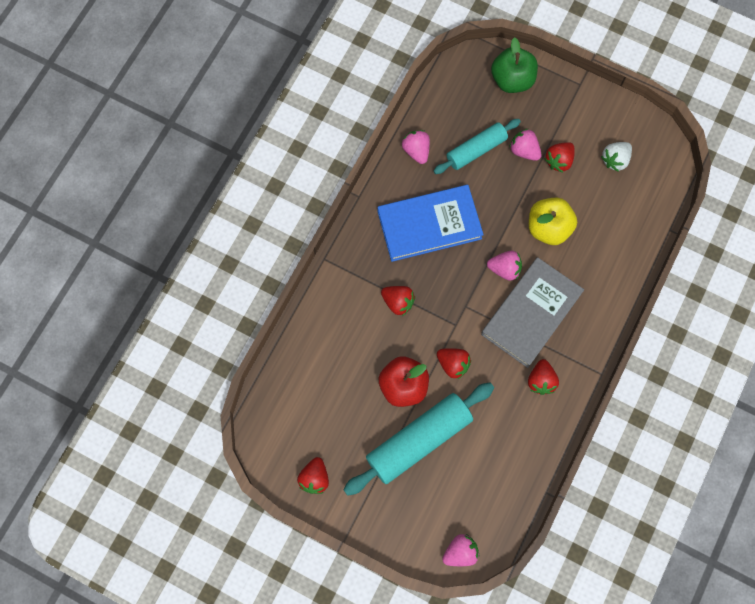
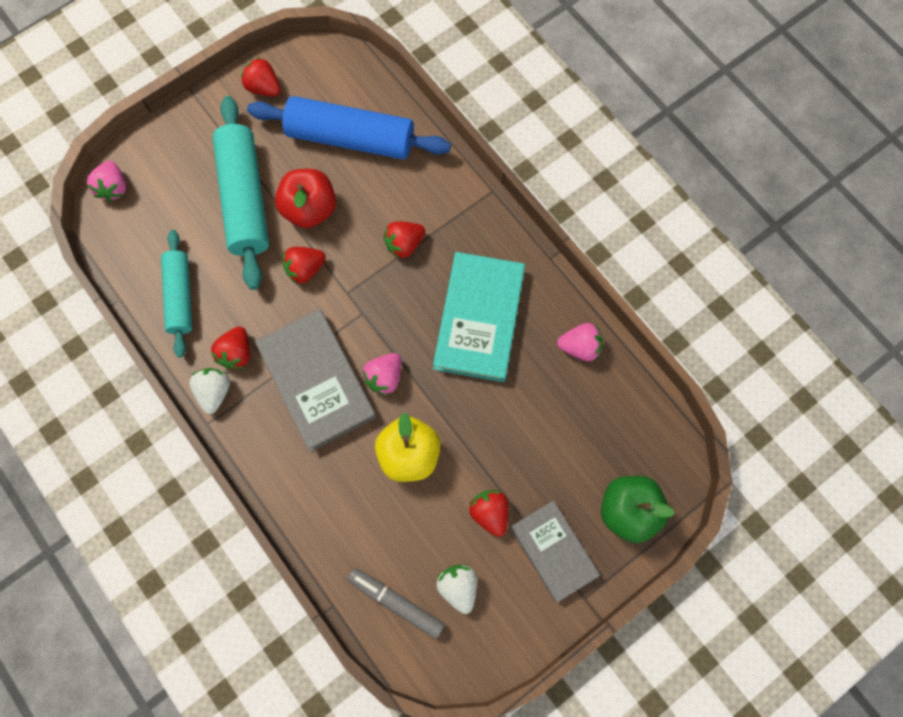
camera: 115 degrees right, 0 degrees up
blue book [378,185,484,262] -> turquoise book [433,252,525,382]
turquoise rolling pin [434,119,521,174] -> turquoise rolling pin moved to [161,230,192,357]
pink strawberry [509,129,541,161] -> none
red strawberry [528,359,559,395] -> red strawberry turned 105 degrees counterclockwise [211,326,250,369]
none -> white strawberry [189,368,230,414]
none -> blue rolling pin [247,96,451,160]
none -> grey marker [347,568,445,639]
none -> grey book [511,500,600,602]

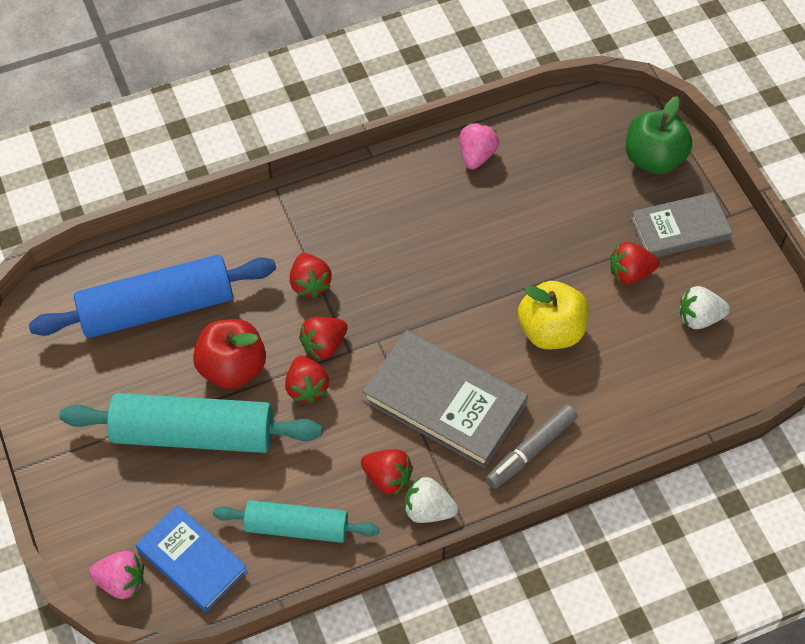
camera: 75 degrees left, 15 degrees down
red strawberry [241,57,281,97] -> red strawberry moved to [299,317,348,360]
blue rolling pin [247,96,451,160] -> blue rolling pin turned 45 degrees clockwise [29,255,276,338]
grey book [255,309,376,451] -> grey book turned 45 degrees clockwise [362,330,528,468]
grey marker [347,568,445,639] -> grey marker moved to [486,404,578,489]
pink strawberry [362,353,401,396] -> none
turquoise book [433,252,525,382] -> none
none -> blue book [136,505,247,612]

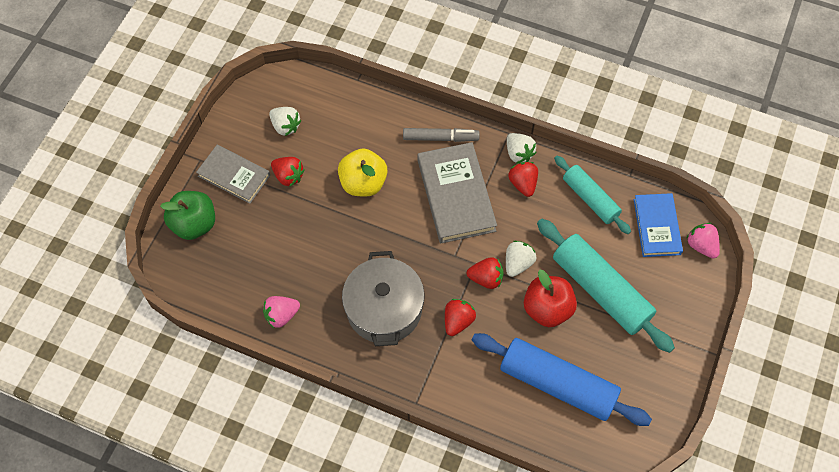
camera: 135 degrees left, 5 degrees up
red strawberry [285,355,329,403] -> white strawberry [506,241,536,277]
none -> grey pot [342,251,425,346]

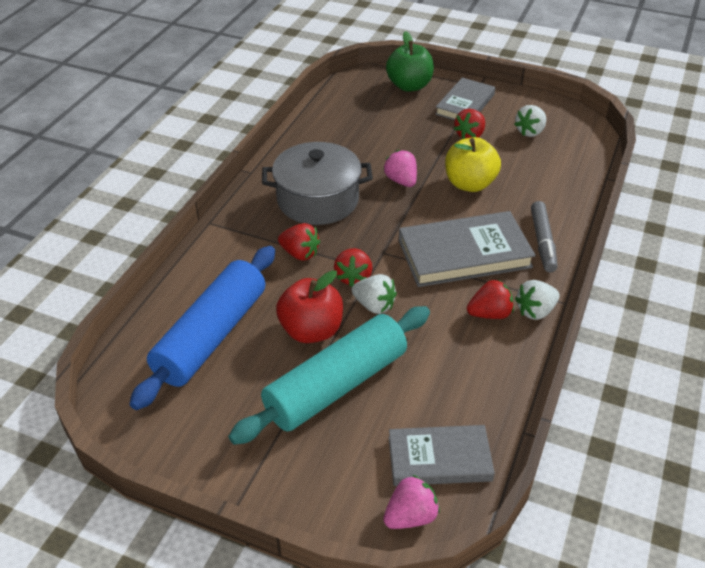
camera: 90 degrees right, 20 degrees down
pink strawberry [263,296,300,328] -> pink strawberry moved to [384,150,417,187]
turquoise rolling pin [554,156,631,234] -> none
blue book [634,193,683,257] -> grey book [389,425,495,486]

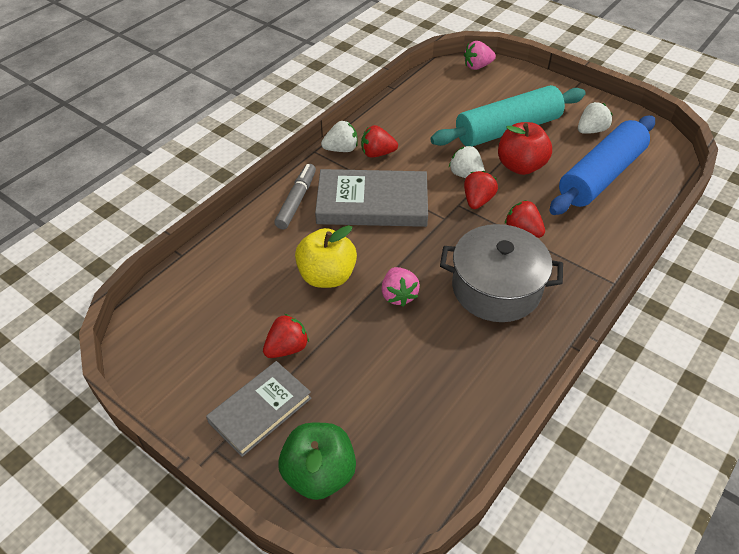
camera: 165 degrees left, 5 degrees up
grey book [389,425,495,486] -> none
white strawberry [514,105,546,137] -> white strawberry moved to [578,102,613,134]

